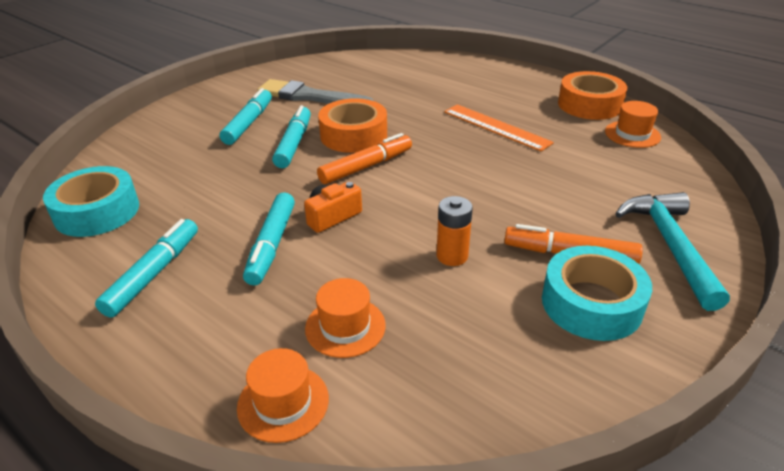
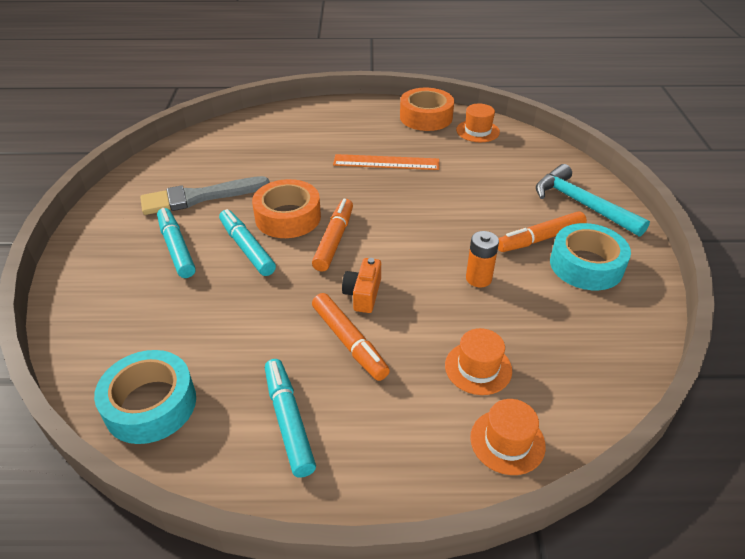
camera: 40 degrees left, 5 degrees up
turquoise marker [243,192,295,285] -> orange marker [312,293,390,381]

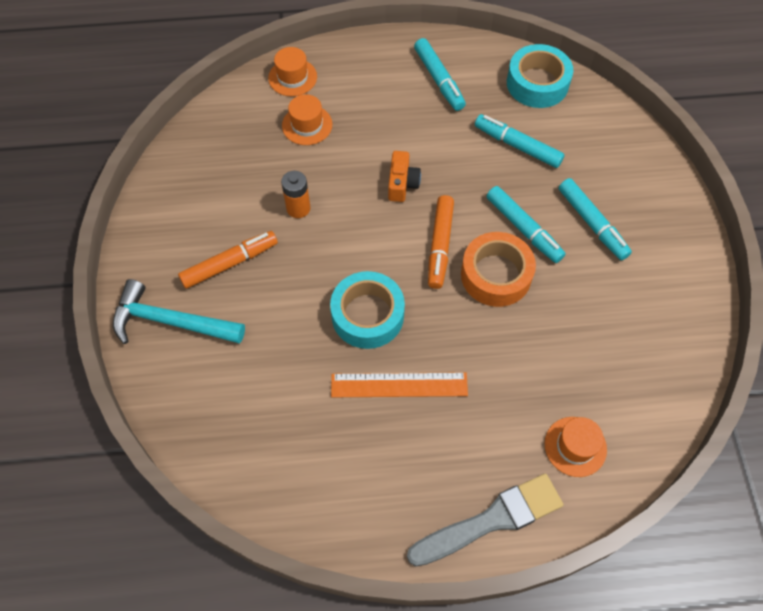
camera: 175 degrees right, 20 degrees up
grey brush [140,176,270,215] -> grey brush moved to [407,474,563,566]
orange marker [312,293,390,381] -> none
orange tape [400,88,454,131] -> none
orange hat [456,104,500,142] -> orange hat moved to [545,417,607,477]
turquoise hammer [536,164,650,237] -> turquoise hammer turned 150 degrees clockwise [113,279,245,344]
turquoise tape [550,223,631,290] -> turquoise tape moved to [330,271,405,349]
none -> turquoise marker [475,114,565,168]

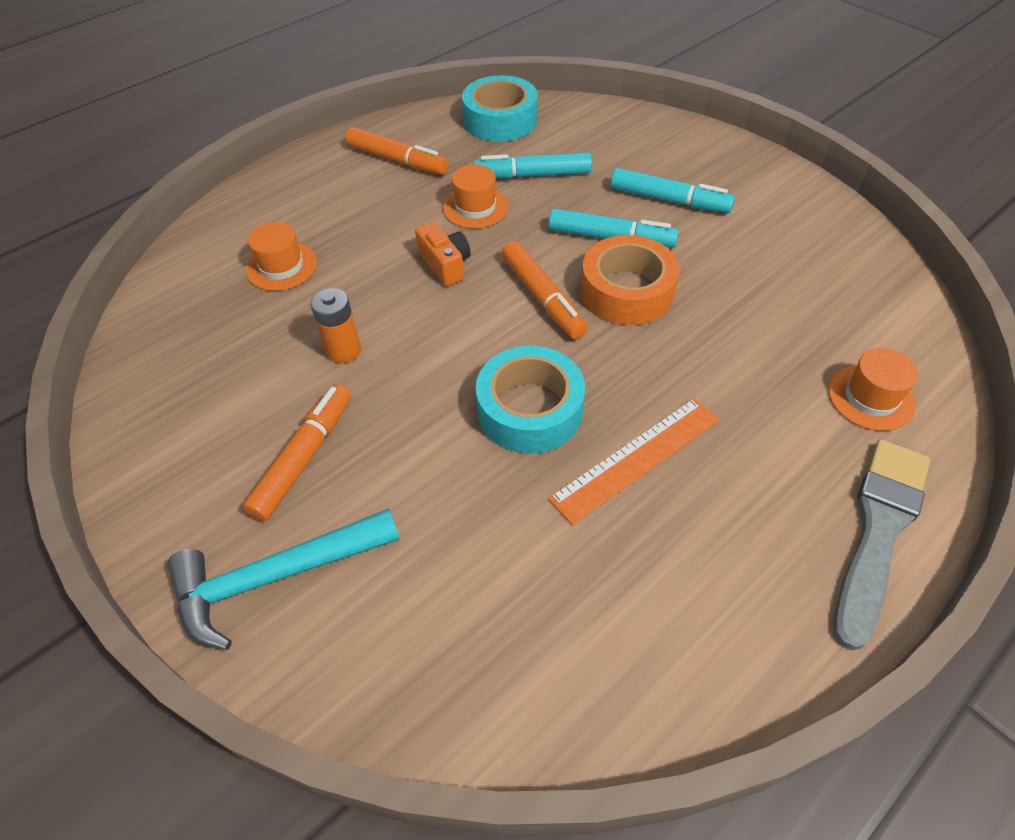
camera: 35 degrees left, 10 degrees down
orange hat [268,47,317,96] -> orange hat moved to [443,165,508,229]
turquoise marker [414,38,466,111] -> orange marker [345,127,449,175]

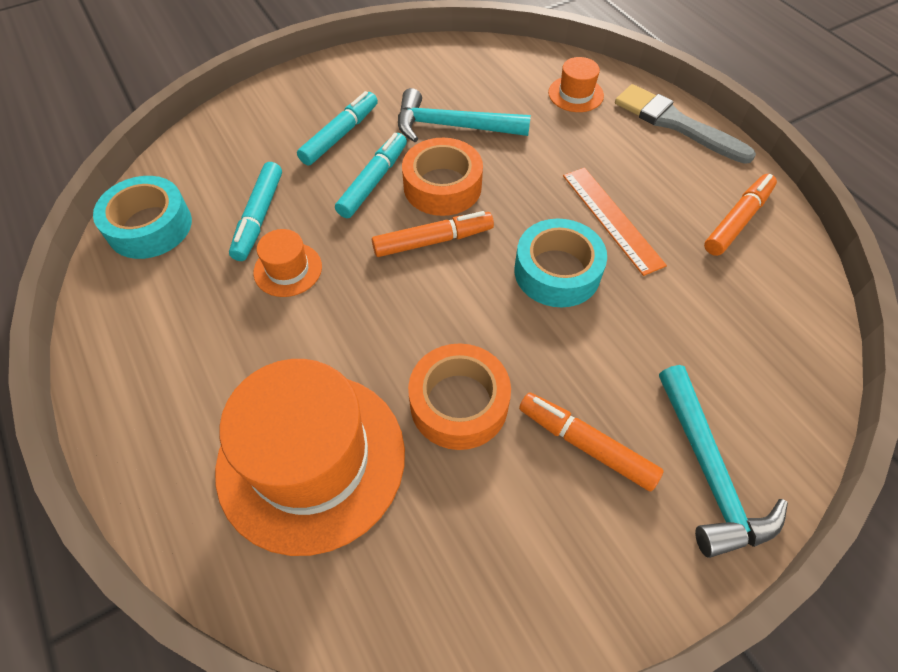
camera: 80 degrees left, 5 degrees up
orange hat [246,222,317,291] -> orange hat [215,359,405,556], size x2.29
orange battery [310,288,361,363] -> orange tape [408,343,511,450]
orange marker [345,127,449,175] -> orange marker moved to [704,174,777,256]
orange camera [415,222,471,286] -> none
none -> turquoise hammer [398,88,531,142]

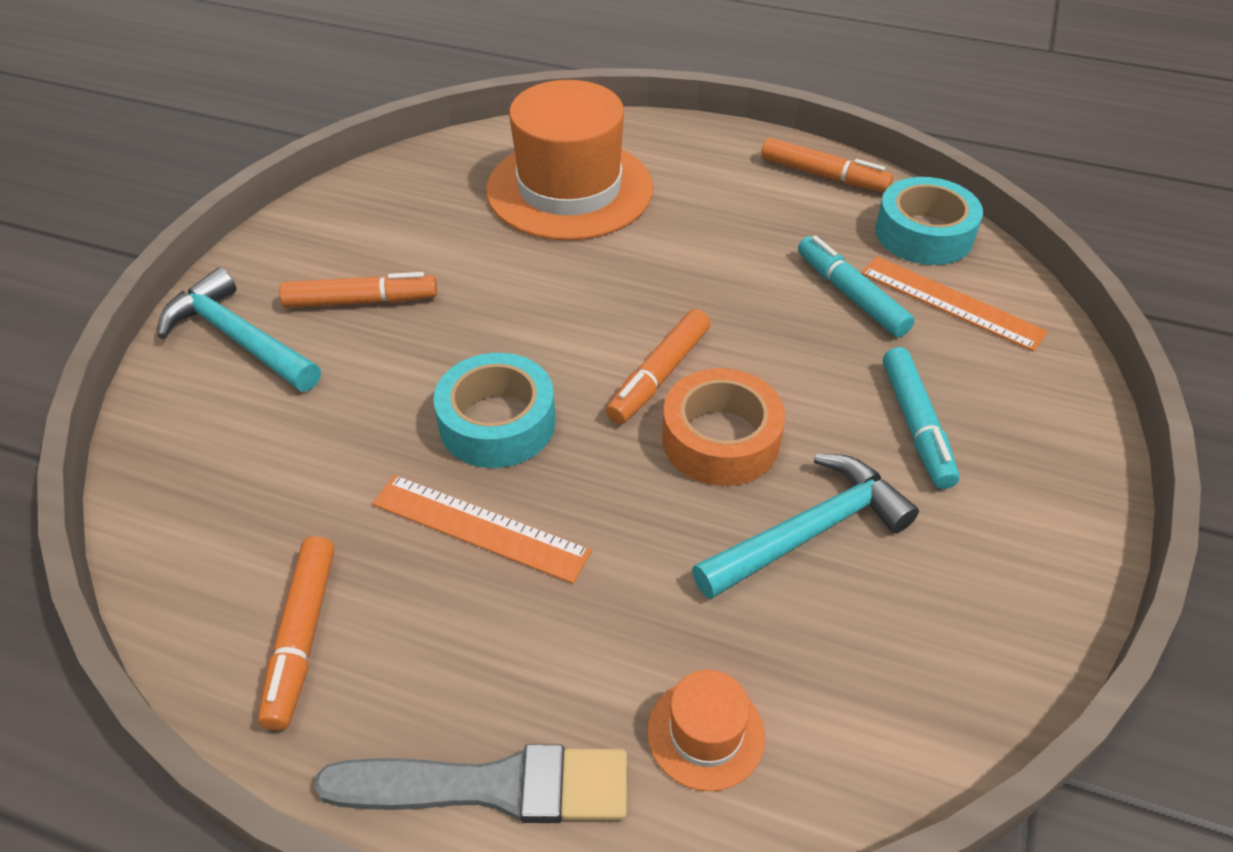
camera: 140 degrees right, 10 degrees down
orange hat [253,229,322,297] -> none
turquoise marker [335,133,407,218] -> none
orange tape [408,343,511,450] -> none
none -> orange marker [761,138,893,192]
none -> orange ruler [861,256,1048,352]

